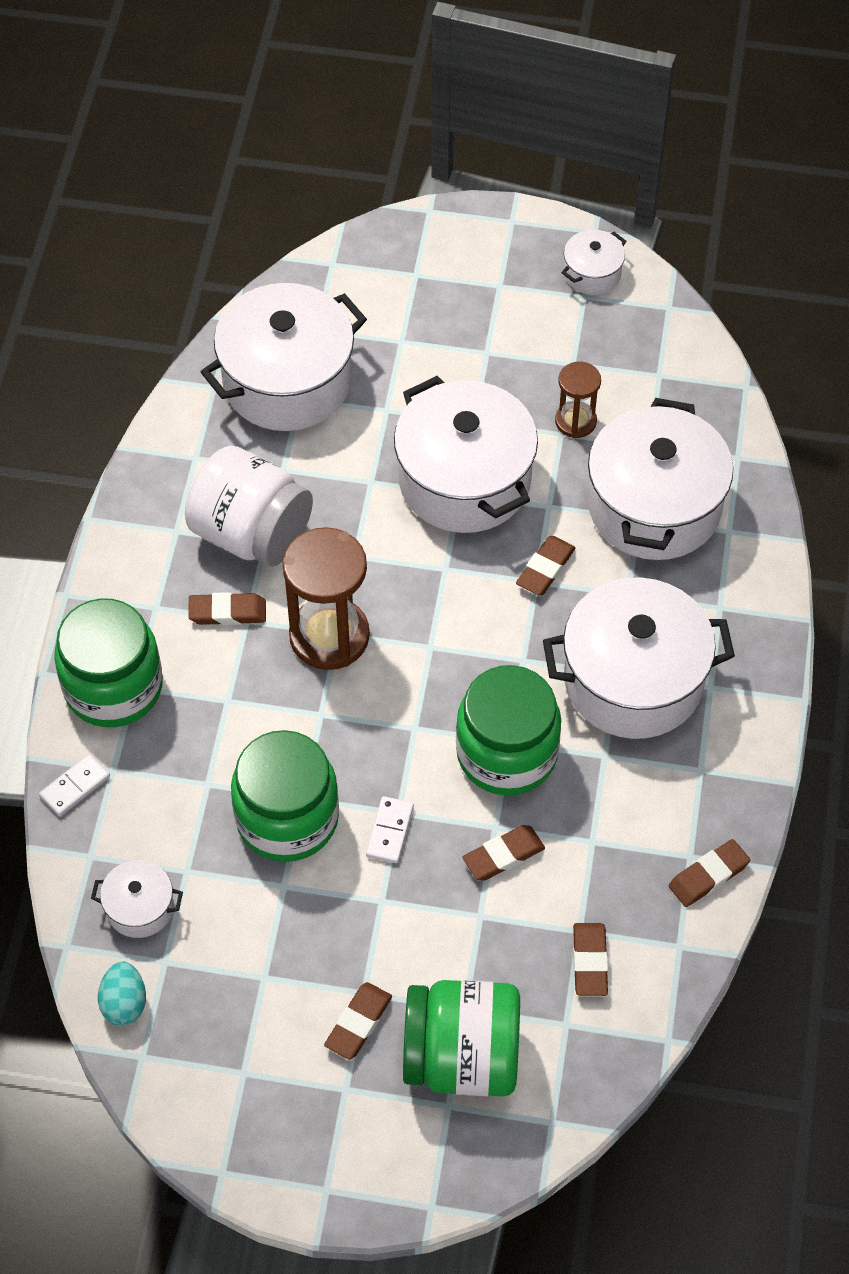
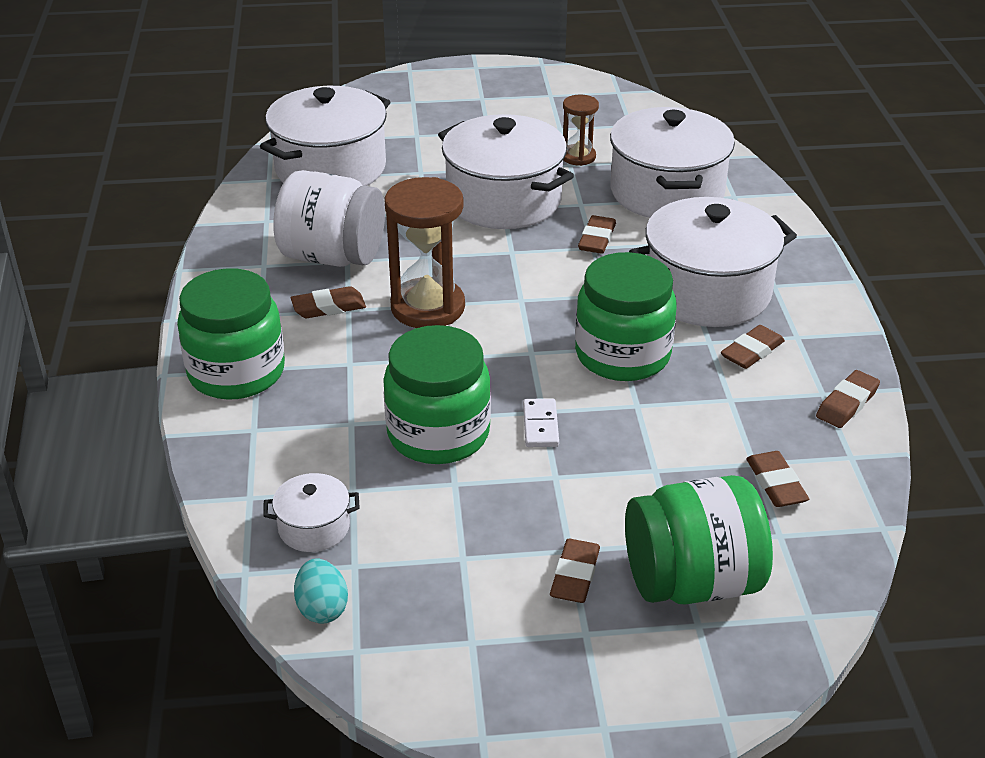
camera: 15 degrees left, 20 degrees down
white domino [39,754,110,816] -> none
brown eraser [462,825,545,881] -> brown eraser moved to [721,325,785,369]
white pot [562,230,626,295] -> none

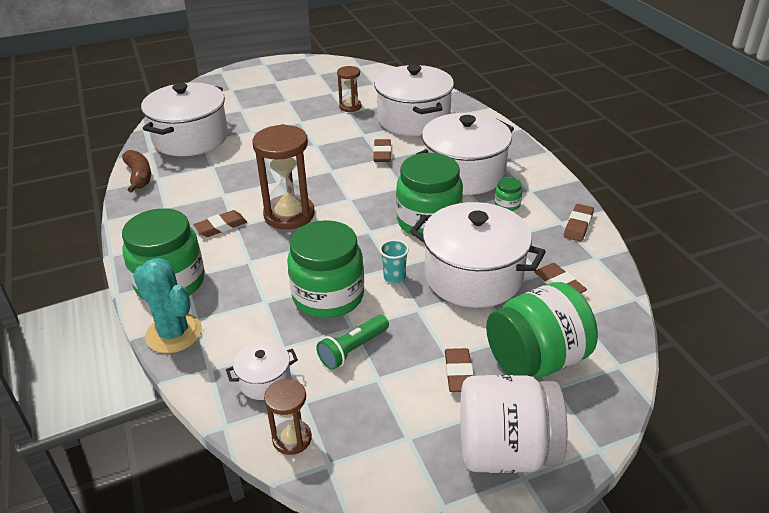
camera: 15 degrees left, 0 degrees up
white jar [273,170,385,267] -> white jar moved to [460,375,568,473]
turquoise egg [294,558,348,624] -> brown hourglass [264,379,312,455]
white pot [438,114,574,229] -> white pot moved to [410,202,546,308]
white domino [523,399,559,447] -> turquoise cup [380,240,409,283]
brown eraser [721,325,785,369] -> green jar [495,177,522,211]
none -> brown banana [122,150,151,193]
none -> turquoise cactus [133,258,202,353]
none -> green flashlight [316,315,389,370]

